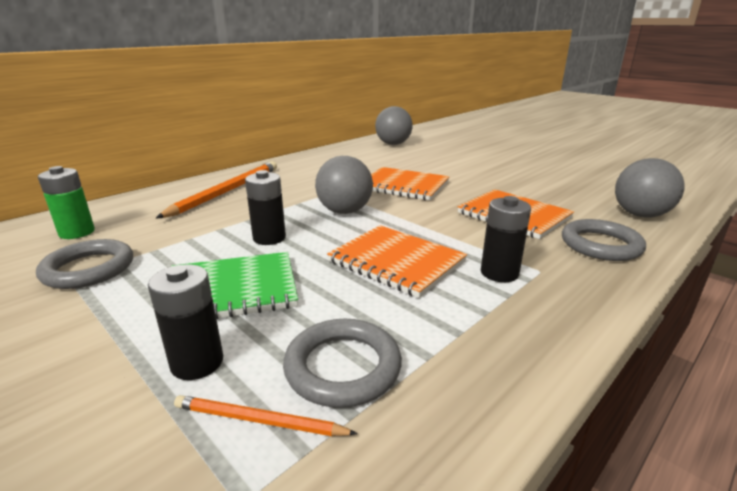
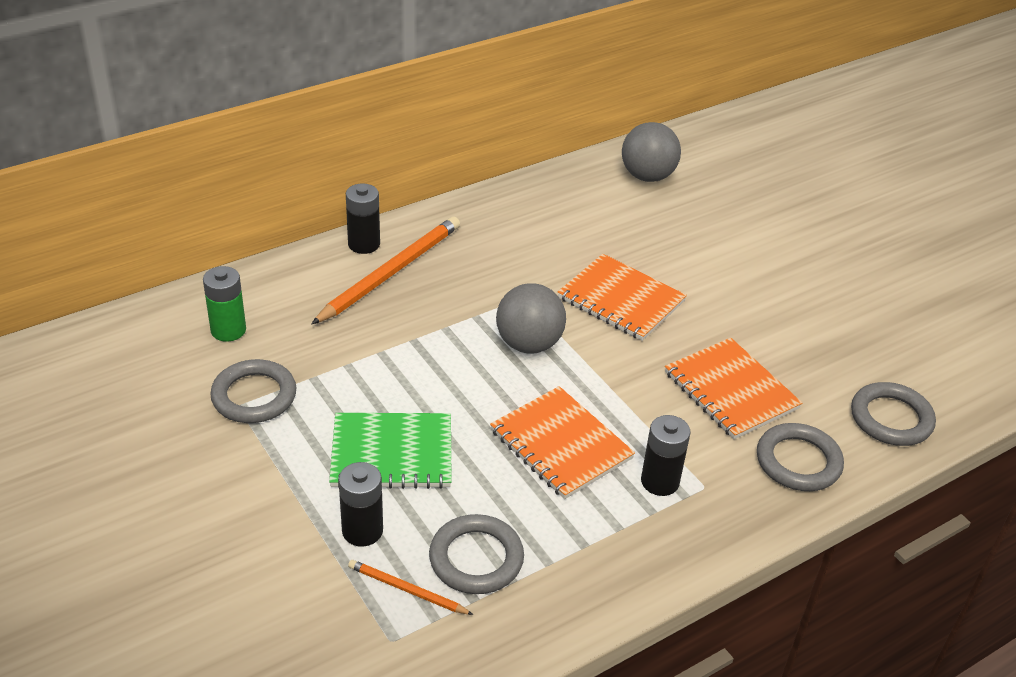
camera: 10 degrees right, 15 degrees up
black battery [245,170,286,245] -> black battery moved to [346,183,380,254]
grey ball [615,158,685,218] -> grey ring [851,382,936,446]

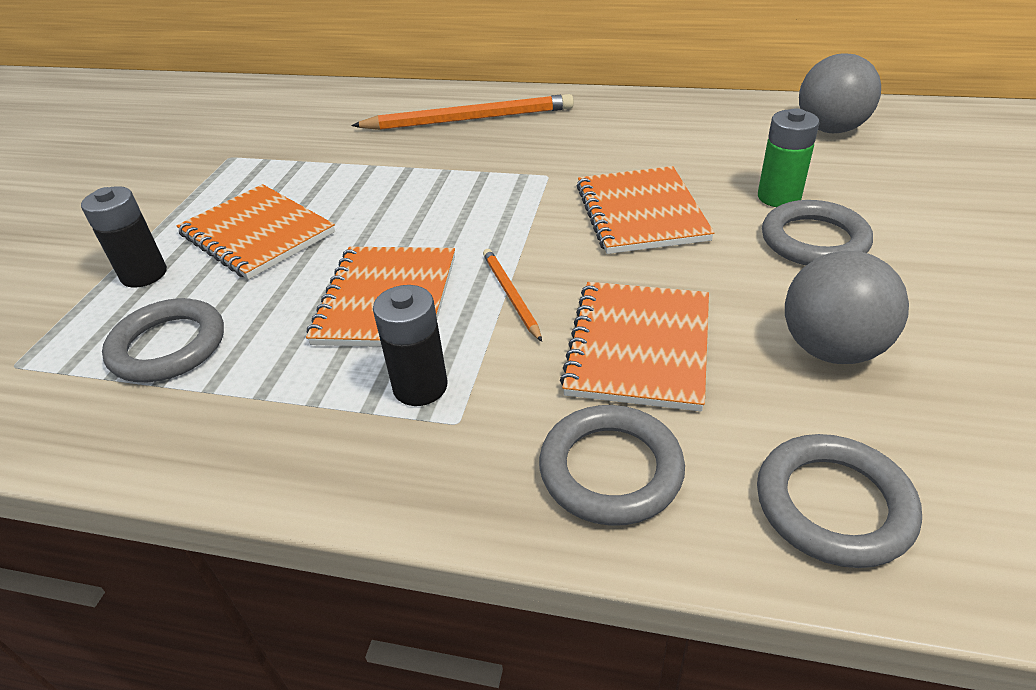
camera: 50 degrees right, 0 degrees up
green battery [203,266,246,342] -> green battery moved to [758,108,819,207]
grey ring [210,359,297,423] -> grey ring moved to [762,200,873,265]
green notebook [329,413,452,489] -> orange notebook [176,184,335,280]
black battery [346,183,380,254] -> none
orange pencil [348,560,473,615] -> orange pencil moved to [483,249,542,342]
grey ball [496,283,566,354] -> grey ball moved to [785,251,909,364]

